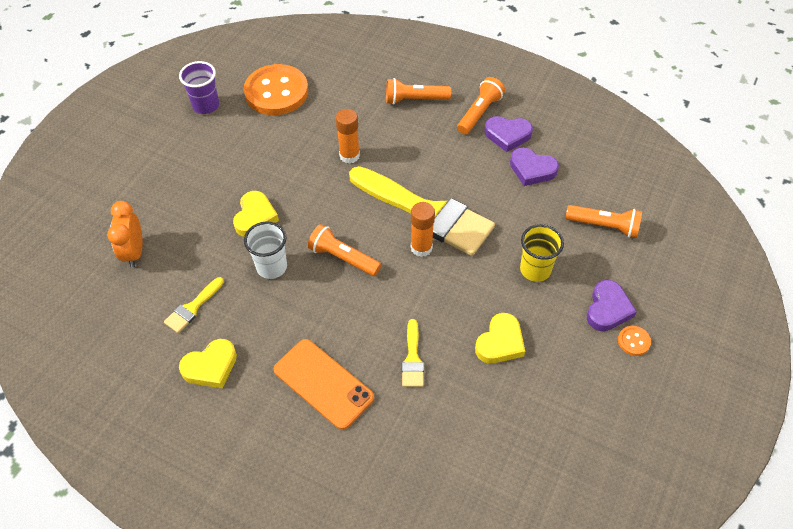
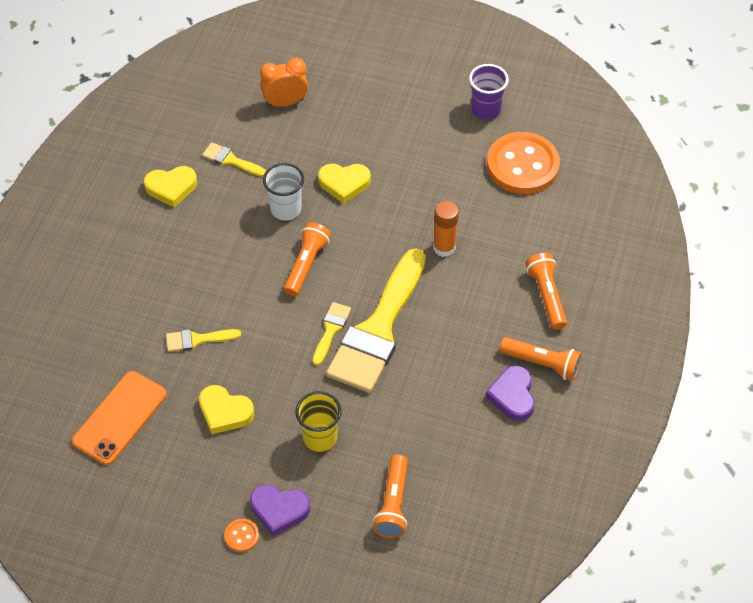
camera: 80 degrees right, 0 degrees up
yellow heart [179,339,237,388] -> yellow heart turned 60 degrees counterclockwise [144,166,197,208]
orange phone [274,339,374,430] -> orange phone moved to [72,371,167,465]
orange glue stick [411,202,435,257] -> yellow brush [313,302,351,366]
purple heart [510,147,559,186] -> none

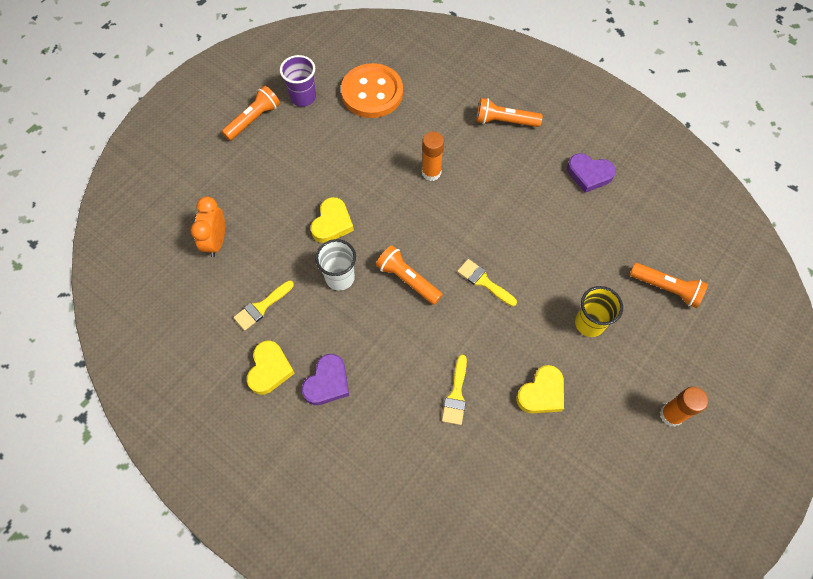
camera: 70 degrees left, 10 degrees up
orange phone [72,371,167,465] -> none
orange button [224,519,259,552] -> orange glue stick [660,387,708,427]
purple heart [250,484,310,536] -> purple heart moved to [302,354,349,405]
yellow brush [326,248,426,393] -> none
orange flashlight [500,337,582,381] -> orange flashlight moved to [222,86,280,141]

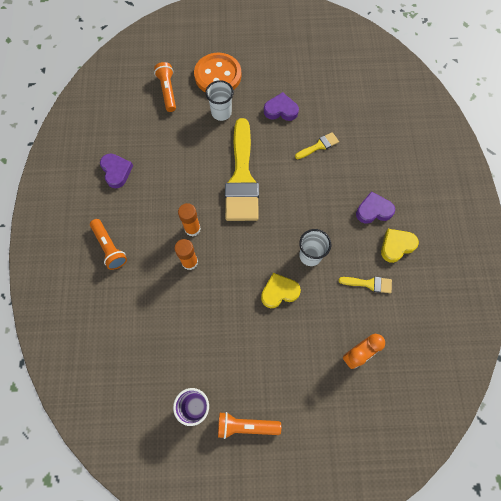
camera: 130 degrees left, 5 degrees up
orange button [341,63,403,118] -> orange button moved to [194,53,241,92]
orange flashlight [376,245,443,305] -> none
yellow brush [457,259,517,306] -> yellow brush [225,118,259,221], size x2.37
yellow heart [516,365,564,413] -> purple heart [264,92,299,121]
yellow cup [575,286,623,337] -> white cup [205,80,234,121]
orange glue stick [660,387,708,427] -> orange glue stick moved to [178,203,201,237]

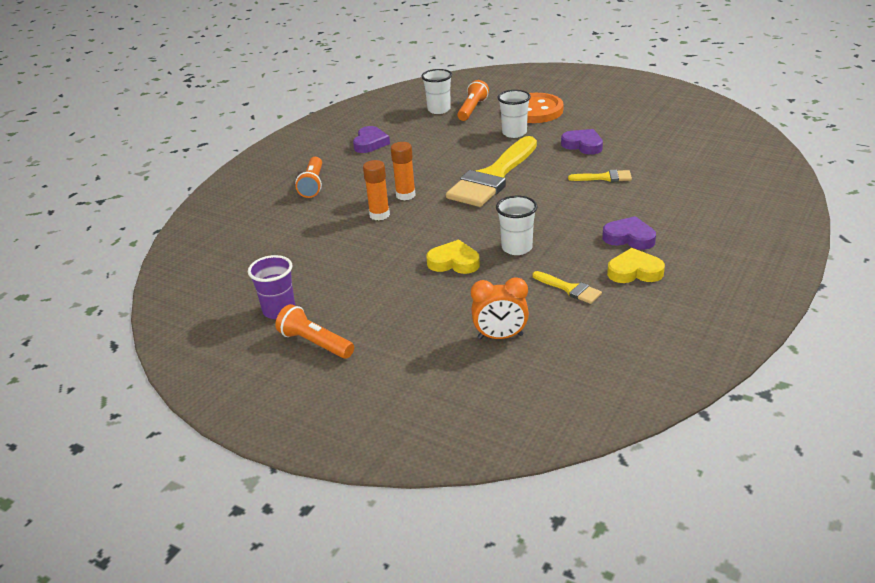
camera: 35 degrees right, 35 degrees down
none -> white cup [421,69,452,114]

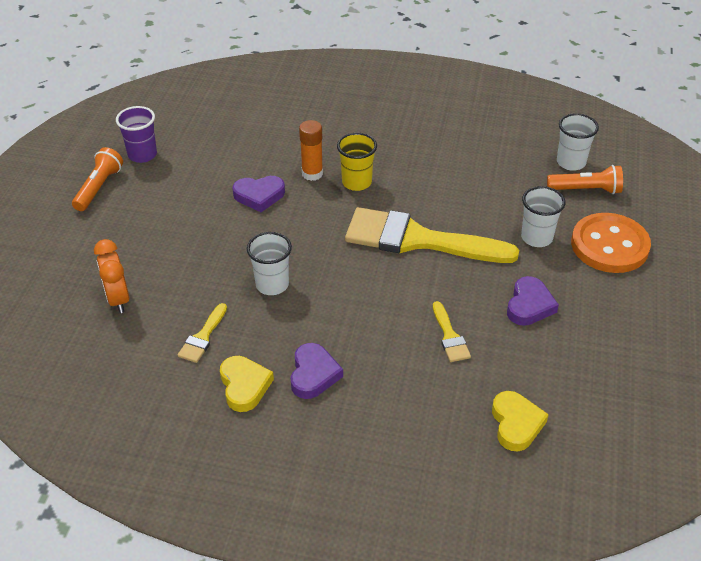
camera: 70 degrees right, 10 degrees up
orange flashlight [295,157,322,198] -> none
purple heart [353,126,390,153] -> purple heart moved to [233,176,285,212]
orange glue stick [391,142,416,201] -> yellow cup [337,133,377,191]
yellow heart [426,240,480,274] -> yellow heart moved to [492,391,549,451]

